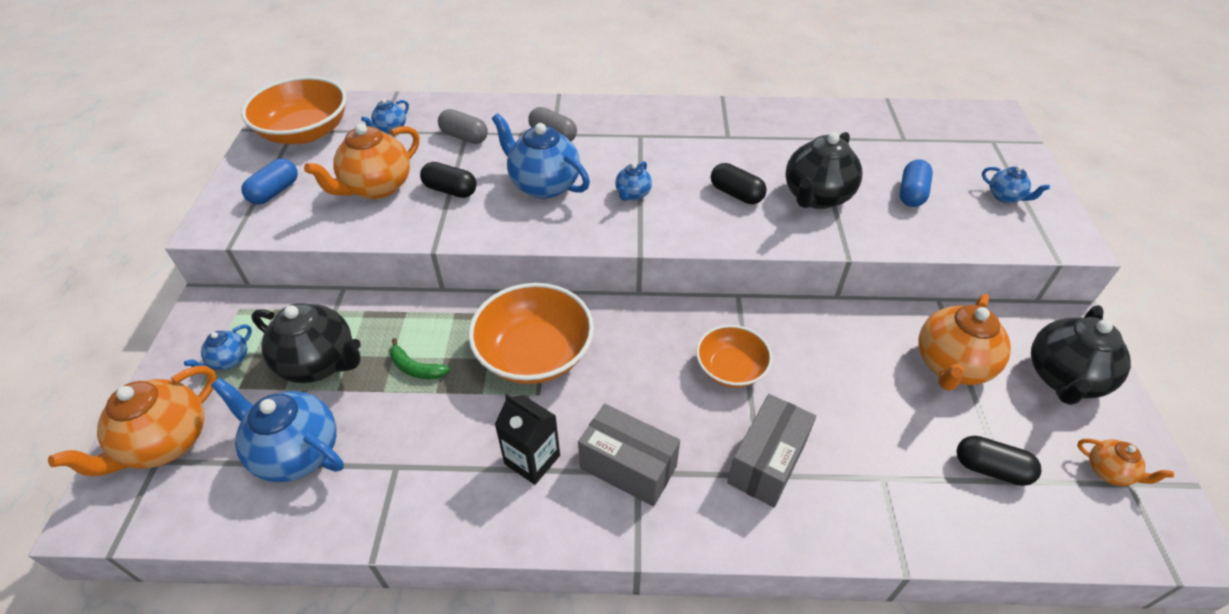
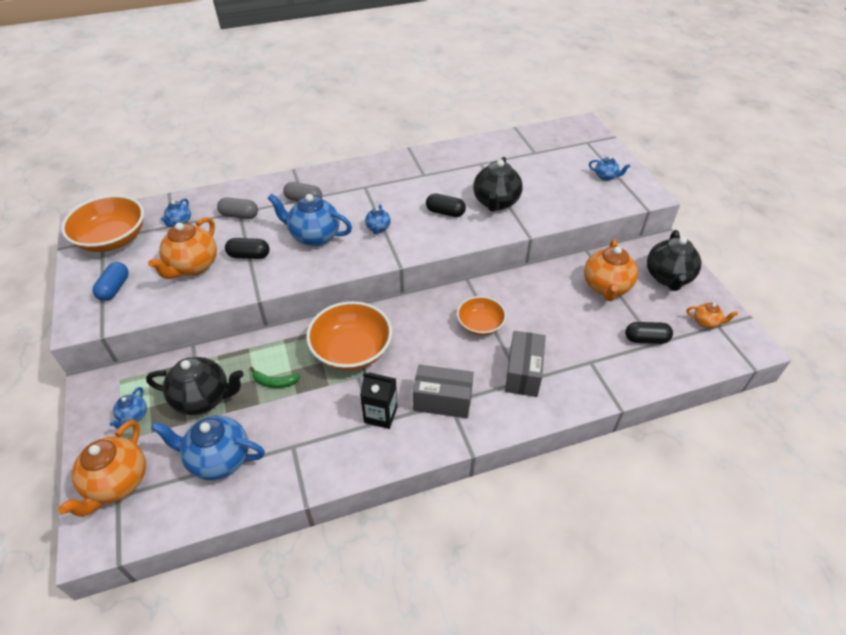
camera: 20 degrees left, 0 degrees up
blue capsule [899,159,933,207] -> none

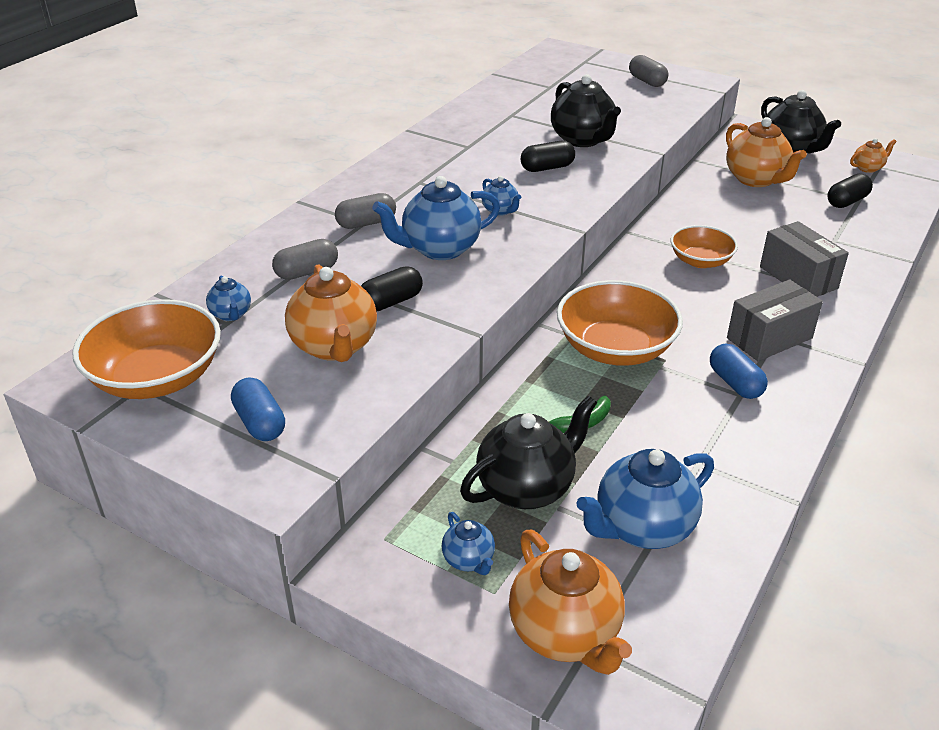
camera: 40 degrees left, 10 degrees down
black carton [360,373,397,429] -> blue capsule [710,344,768,399]
blue teapot [589,156,630,181] -> grey capsule [629,55,668,87]

